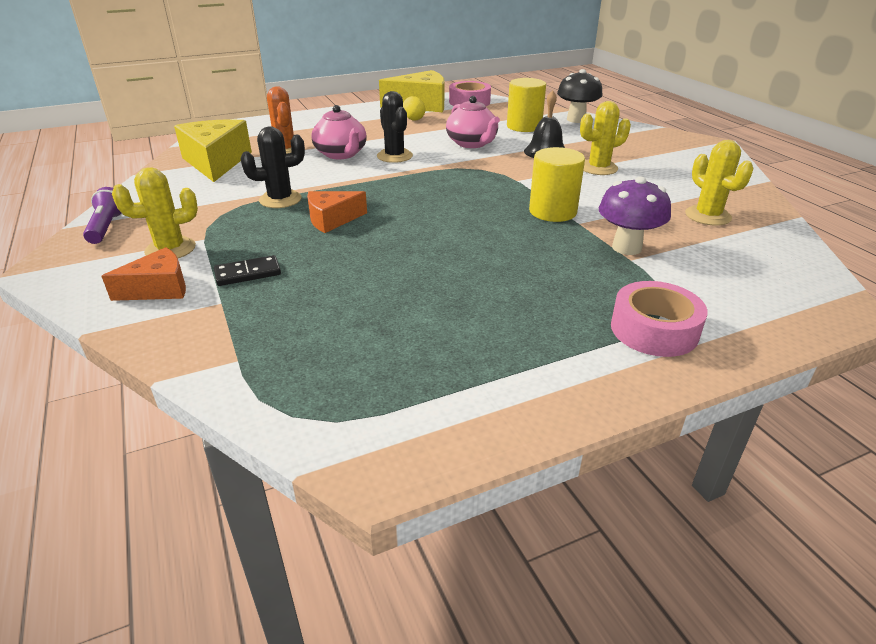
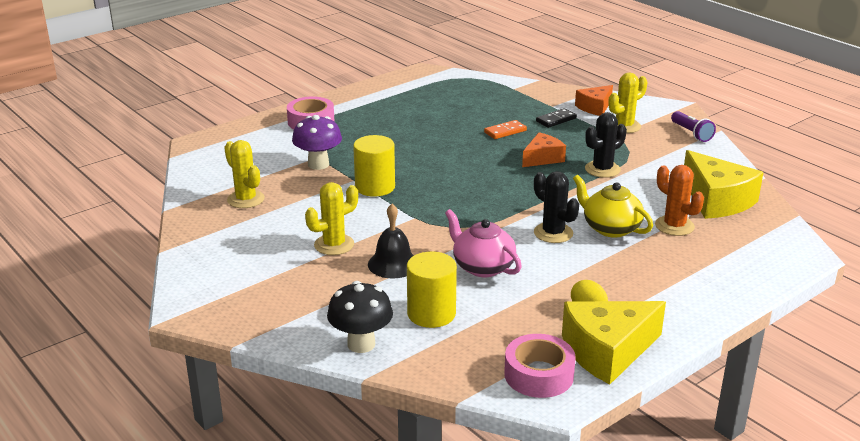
camera: 165 degrees right, 5 degrees down
pink teapot [312,105,367,159] -> yellow teapot [573,175,653,238]
none -> orange domino [484,120,527,139]

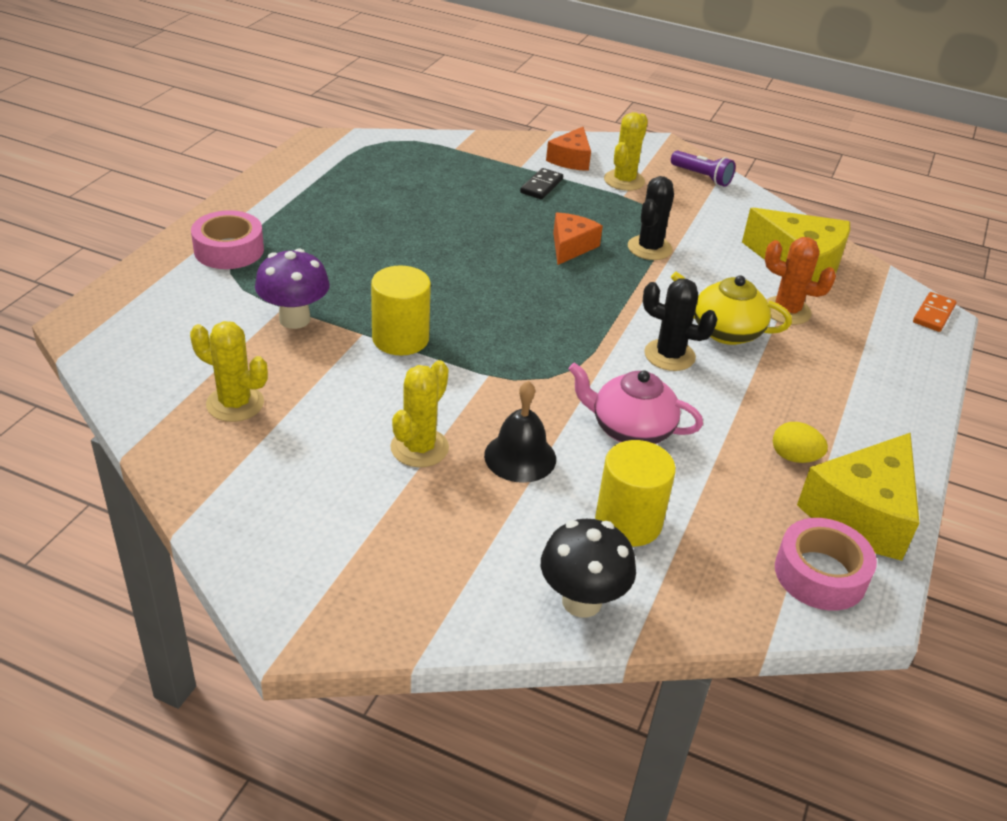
camera: 30 degrees left, 10 degrees up
orange domino [484,120,527,139] -> orange domino moved to [913,292,956,332]

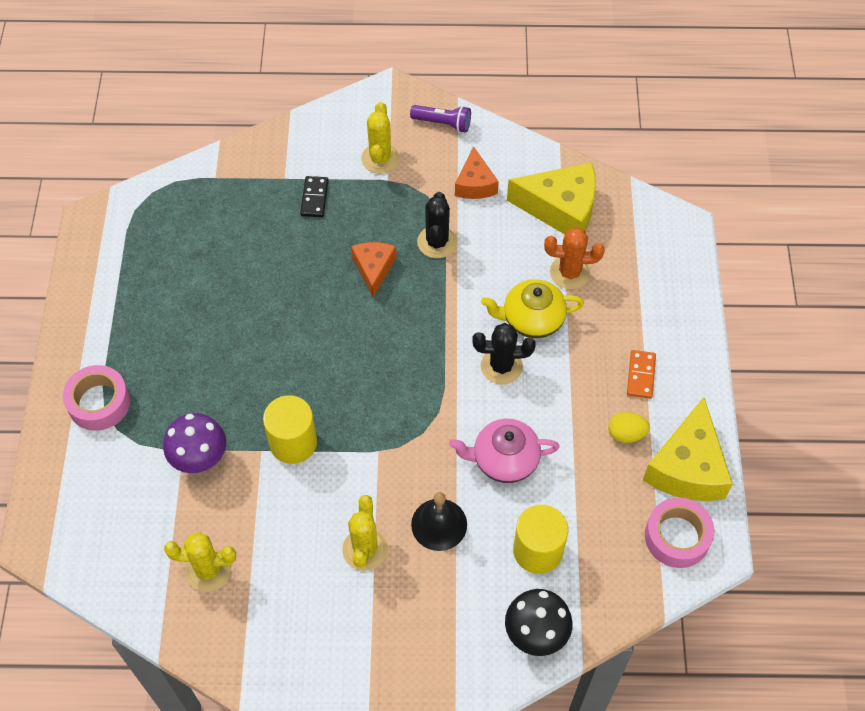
camera: 20 degrees left, 20 degrees up
orange cheese [546,127,591,171] -> orange cheese moved to [455,146,499,199]
orange domino [913,292,956,332] -> orange domino moved to [627,350,656,399]

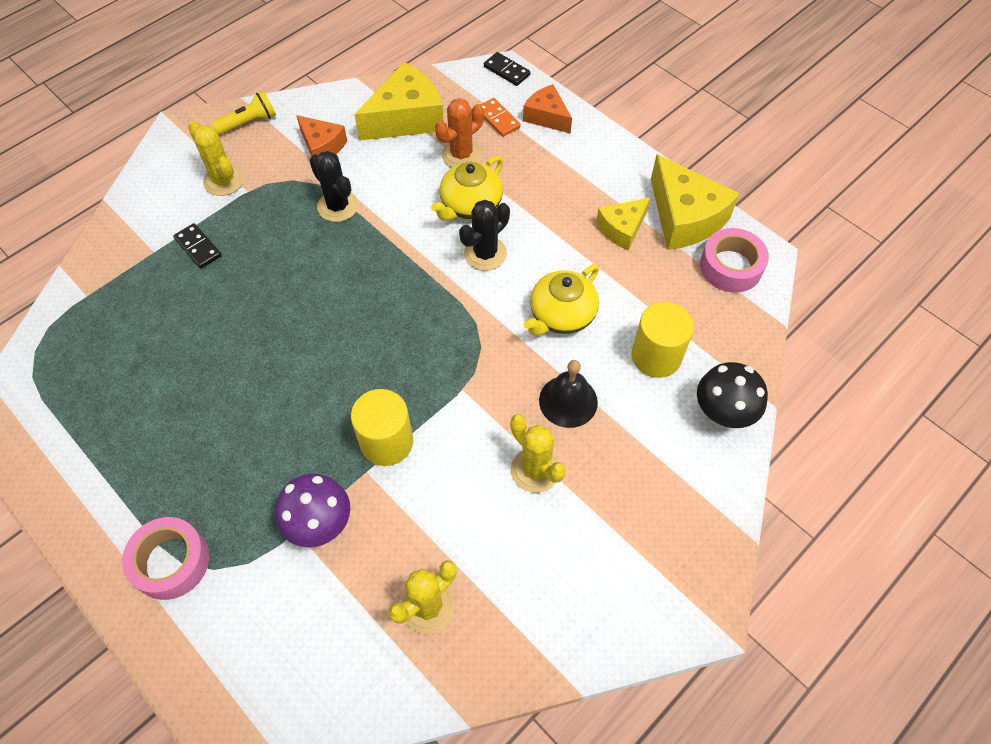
camera: 45 degrees left, 0 degrees up
orange cheese [351,242,397,298] -> orange cheese moved to [523,84,572,134]
purple flashlight [410,105,471,133] -> yellow flashlight [212,91,276,135]
pink teapot [449,419,559,483] -> yellow teapot [524,264,599,336]
yellow egg [608,412,650,443] -> yellow cheese [596,197,651,250]
orange domino [627,350,656,399] -> orange domino moved to [480,98,521,137]
none -> black domino [484,52,530,86]

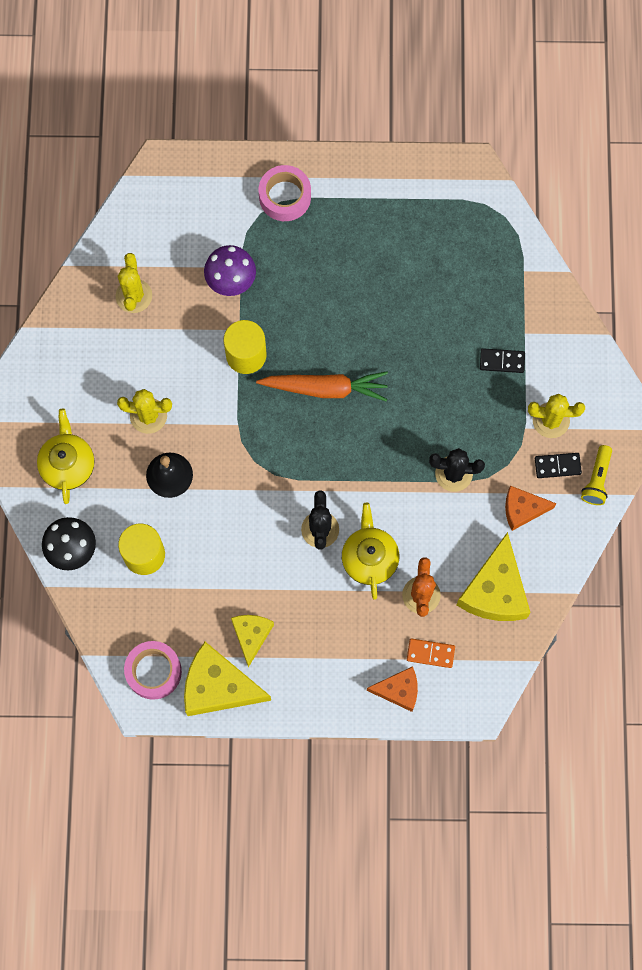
camera: 135 degrees right, 15 degrees up
black domino [484,52,530,86] -> black domino moved to [535,453,582,478]
yellow teapot [524,264,599,336] -> yellow teapot moved to [37,409,94,504]
none -> orange carrot [256,371,388,402]

